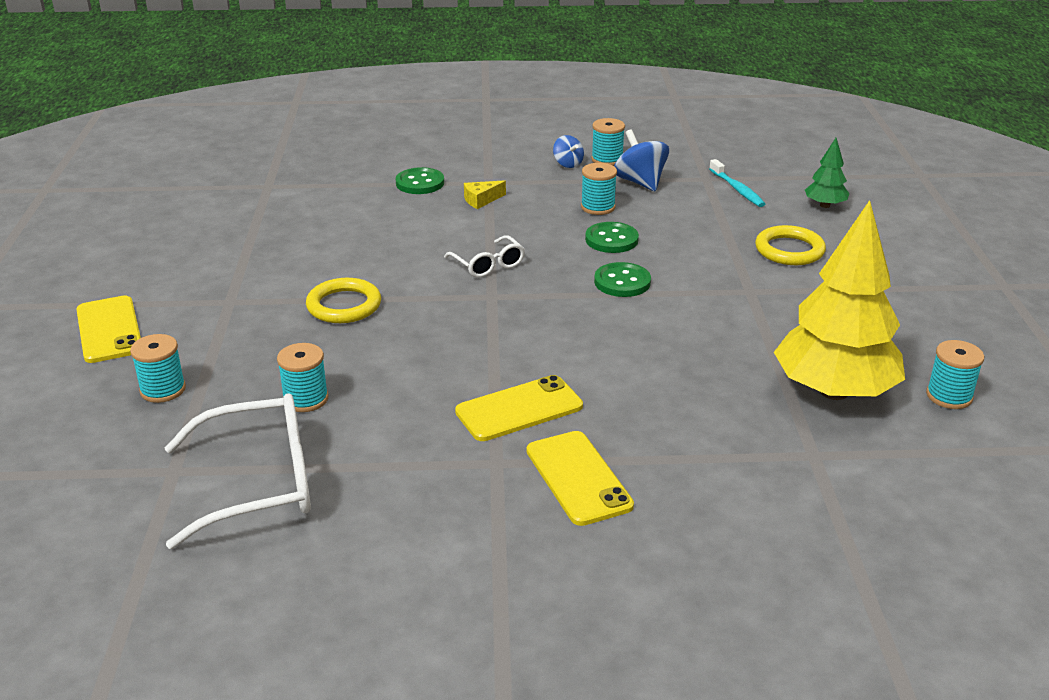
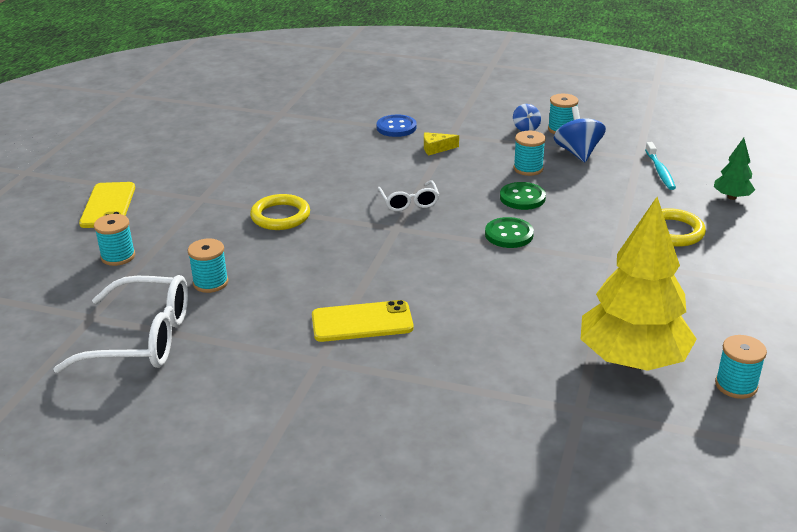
camera: 20 degrees right, 0 degrees up
green button [396,167,444,194] -> blue button [376,115,417,137]
yellow phone [527,431,634,526] -> none

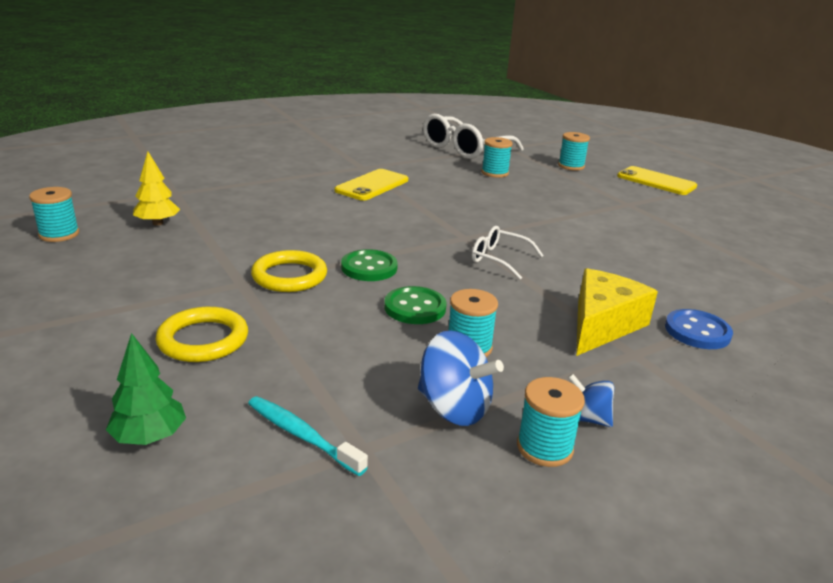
camera: 130 degrees right, 5 degrees down
yellow ring [250,194,310,230] -> yellow ring moved to [251,250,327,292]
yellow cheese [424,132,459,155] -> yellow cheese [576,268,658,356], size x2.00
yellow tree [581,197,697,371] -> yellow tree [133,151,180,226], size x0.45

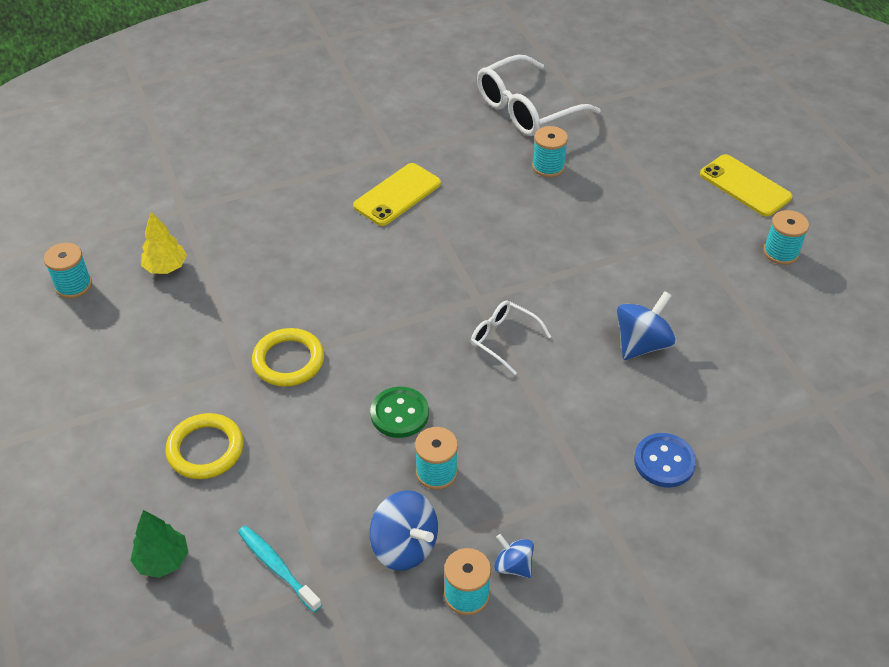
camera: 10 degrees right, 20 degrees up
green button [341,249,398,281] -> none
turquoise spool [558,132,590,171] -> turquoise spool moved to [763,210,809,265]
yellow cheese [576,268,658,356] -> none
none -> blue spinning top [617,291,677,360]

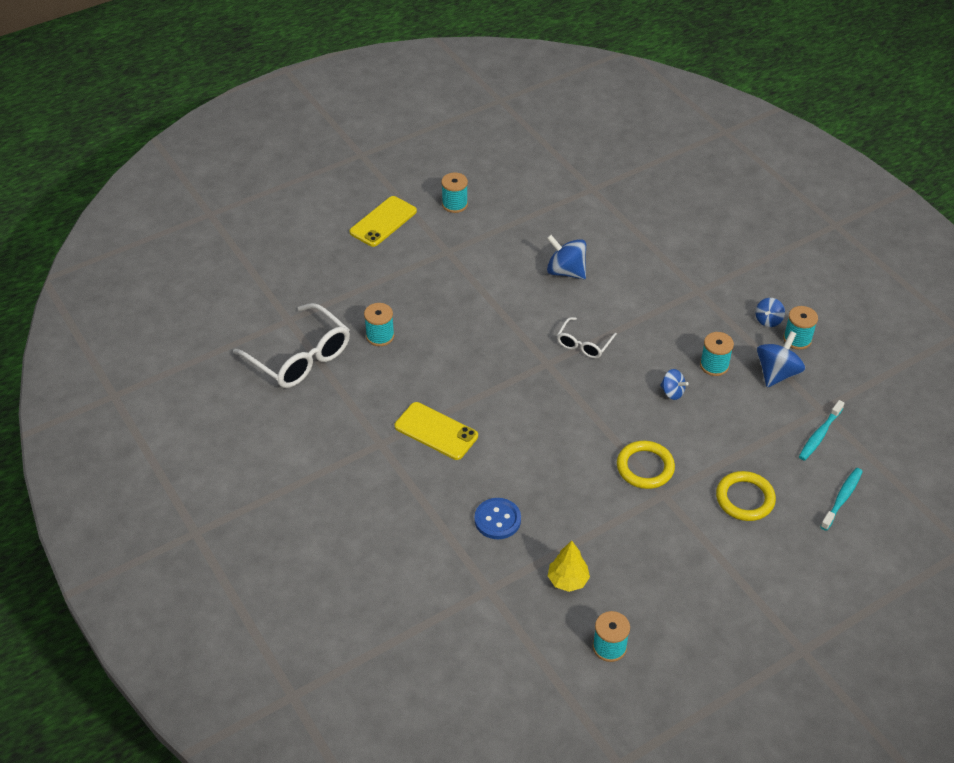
camera: 100 degrees left, 0 degrees up
green tree [130,510,188,578] -> turquoise toothbrush [820,468,863,531]
green button [370,387,429,438] -> blue spinning top [660,369,689,400]
blue button [634,433,696,487] -> blue button moved to [474,498,521,539]

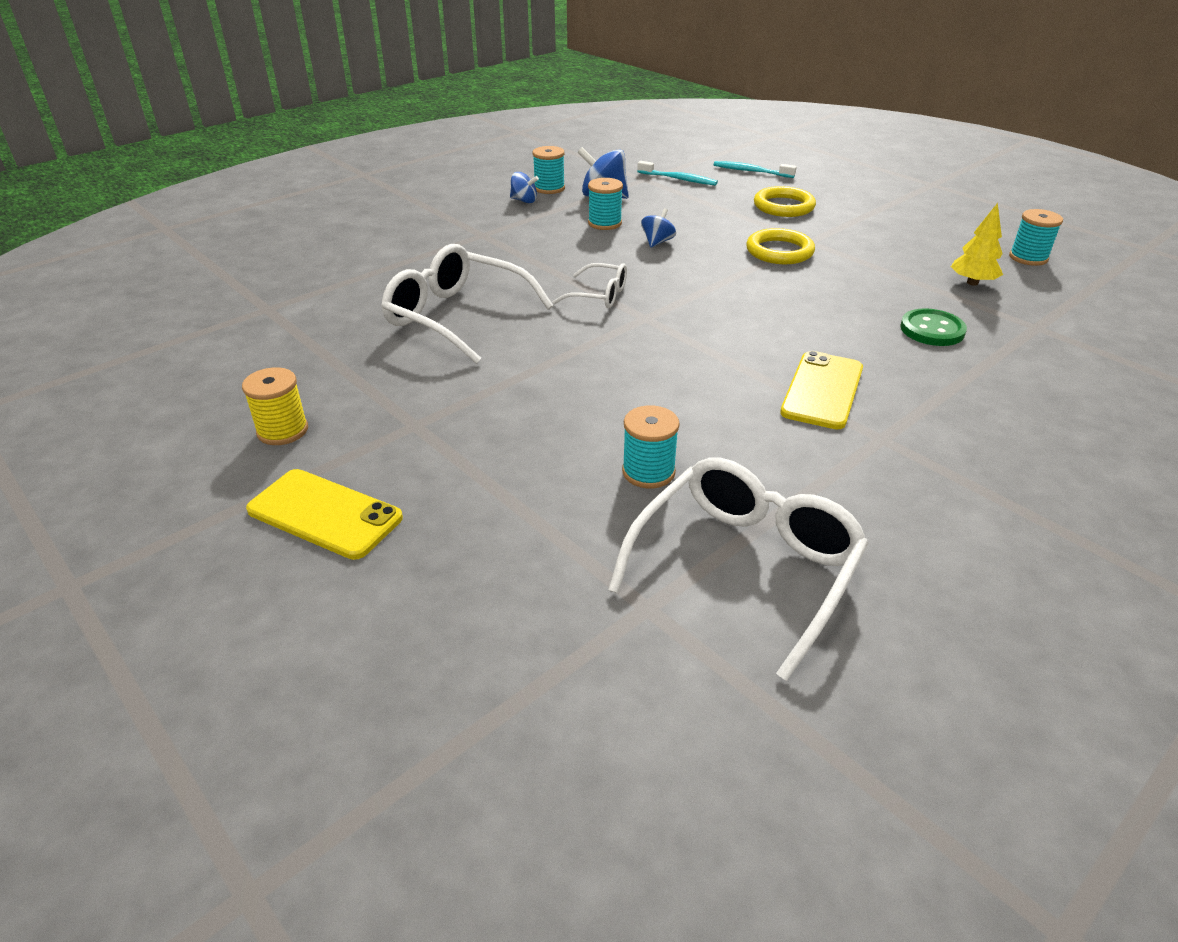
camera: 100 degrees left, 10 degrees down
turquoise spool [441,173,468,213] -> yellow spool [242,367,308,445]
blue button [474,498,521,539] -> green button [900,308,967,346]
blue spinning top [547,235,586,279] -> white glasses [381,244,553,364]

